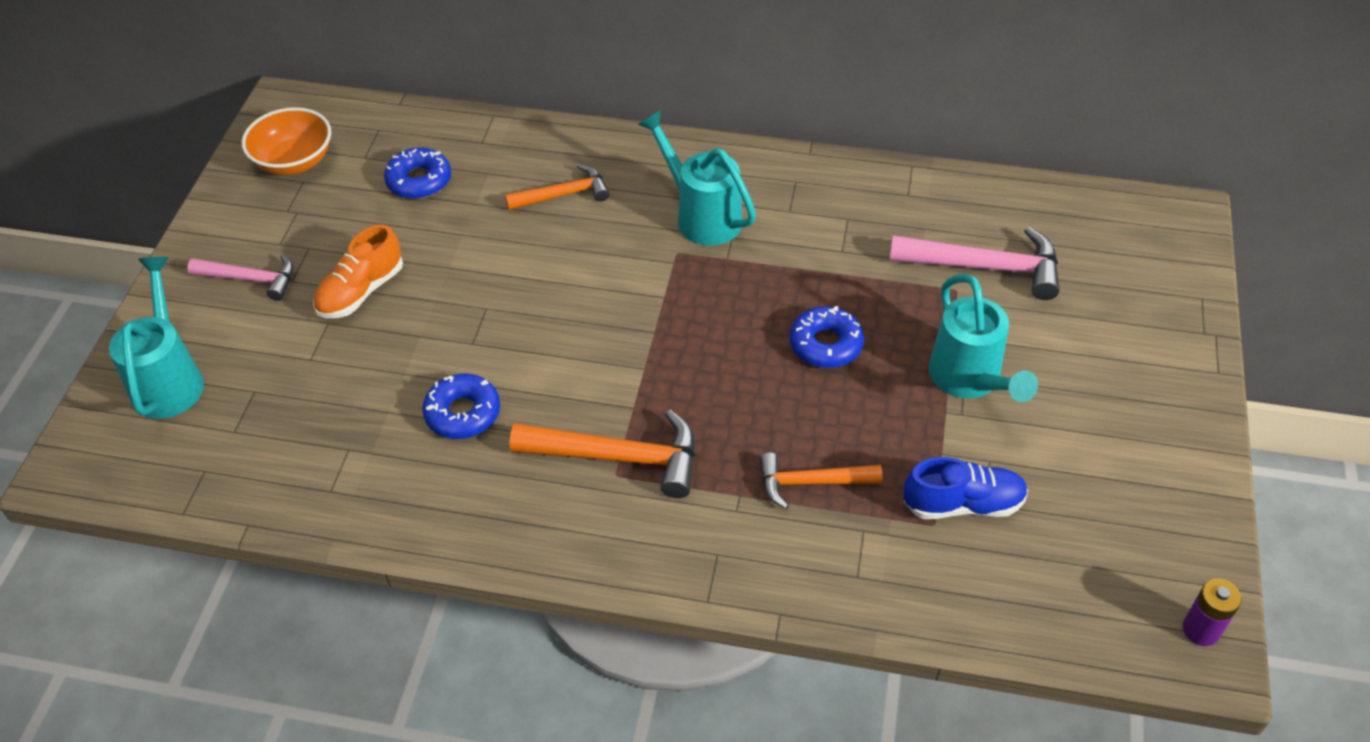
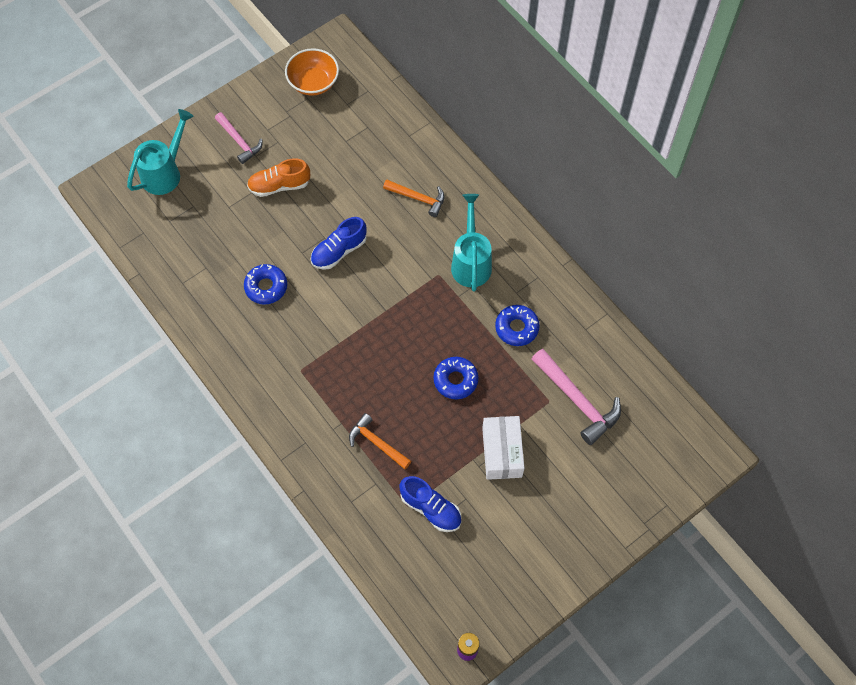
camera: 40 degrees right, 15 degrees up
blue donut [384,147,451,199] -> blue donut moved to [495,305,540,346]
orange hammer [509,410,696,498] -> none
turquoise watering can [928,274,1038,402] -> white box [482,416,524,480]
none -> blue shoe [311,217,367,270]

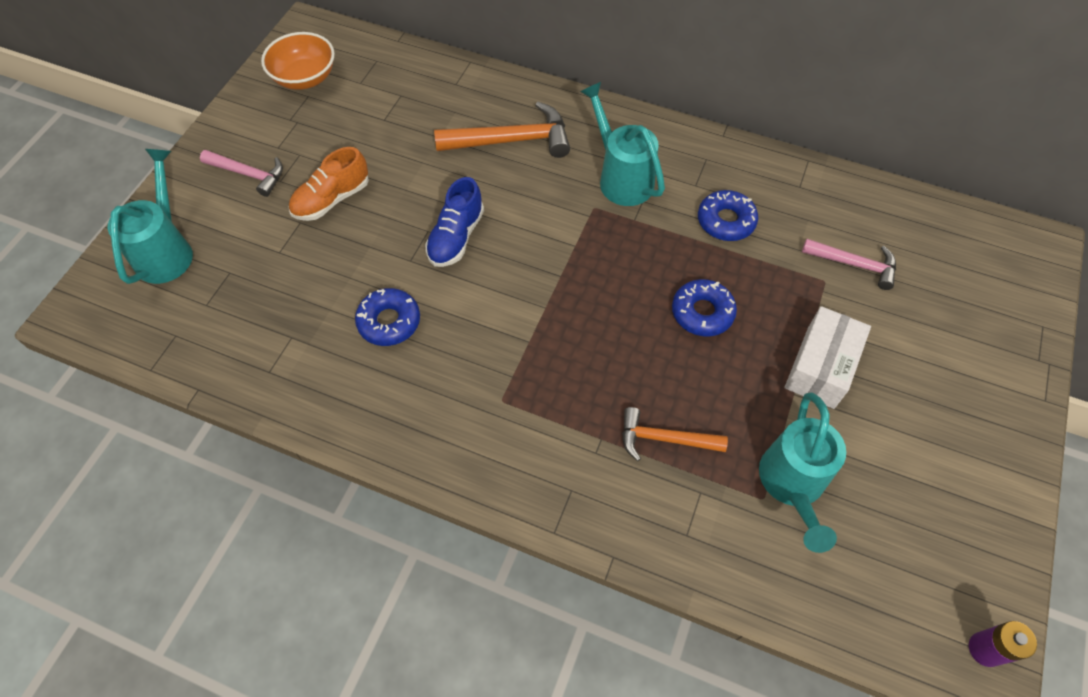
camera: 30 degrees left, 5 degrees down
orange hammer [383,180,445,217] -> orange hammer [434,102,570,158], size x1.57
blue shoe [400,476,461,532] -> turquoise watering can [759,393,846,553]
white box [482,416,524,480] -> white box turned 60 degrees clockwise [785,306,871,409]
pink hammer [531,349,621,445] -> pink hammer [802,239,896,290], size x0.64

